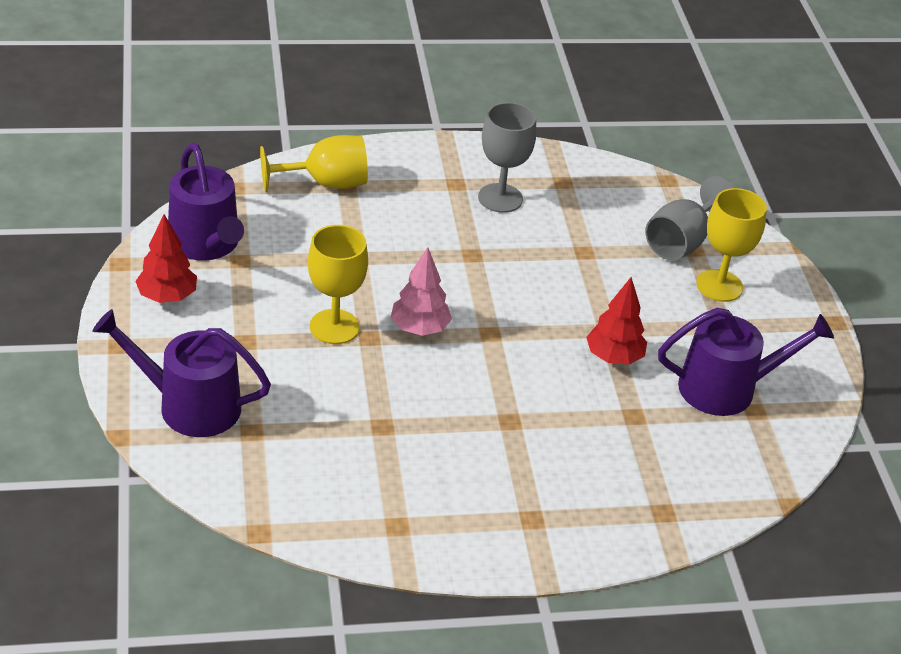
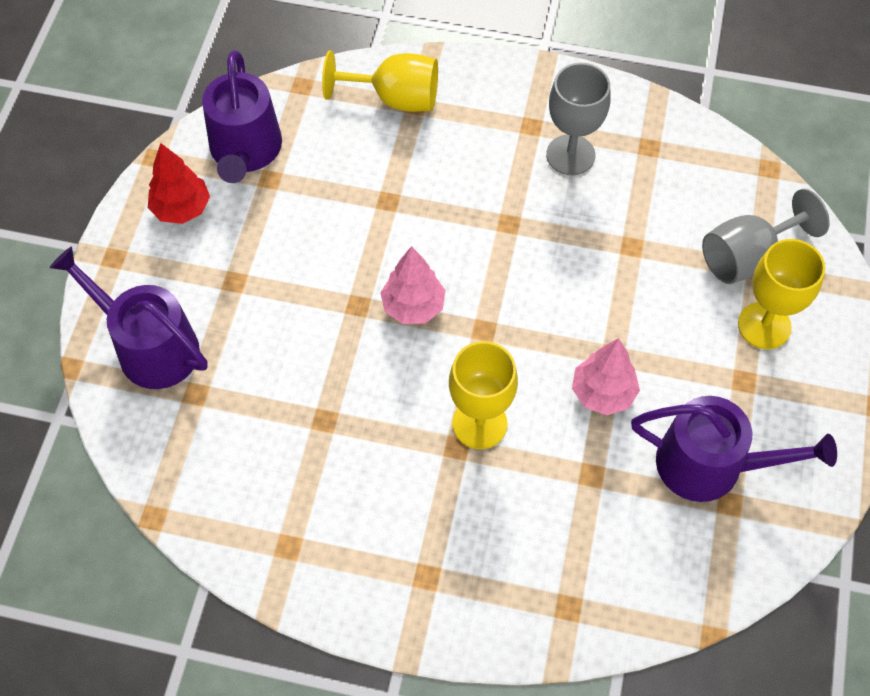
camera: 25 degrees right, 20 degrees up
yellow goblet [308,225,368,344] -> yellow goblet moved to [449,341,518,449]
red tree [586,277,647,365] -> pink tree [572,338,640,415]

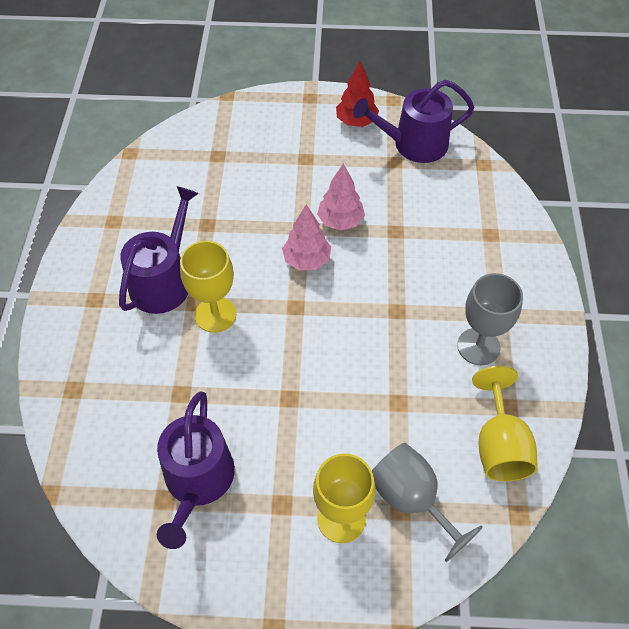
camera: 80 degrees right, 5 degrees down
purple watering can [50,247,208,389] -> purple watering can moved to [119,186,199,314]
yellow goblet [322,50,438,112] -> yellow goblet moved to [472,366,538,481]
pink tree [572,338,640,415] -> pink tree moved to [317,164,365,231]

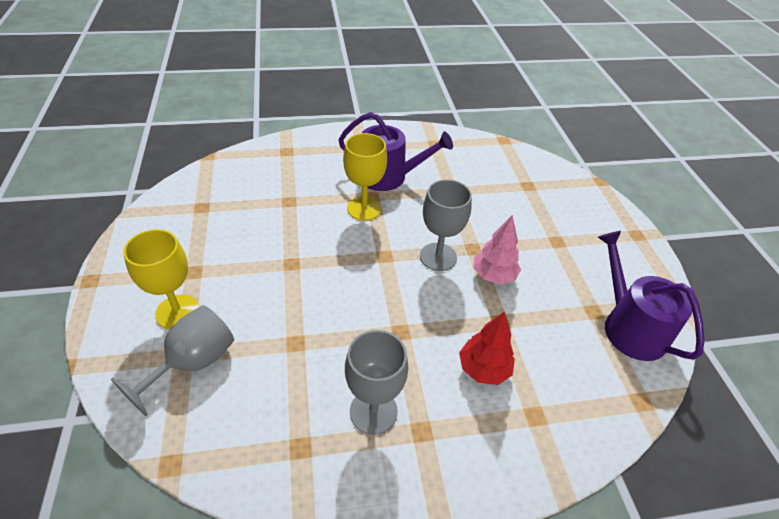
camera: 75 degrees right, 10 degrees down
purple watering can [157,391,235,549] -> none
pink tree [282,204,331,270] -> grey goblet [420,179,472,271]
red tree [336,61,379,127] -> red tree moved to [459,312,515,385]
yellow goblet [472,366,538,481] -> none

